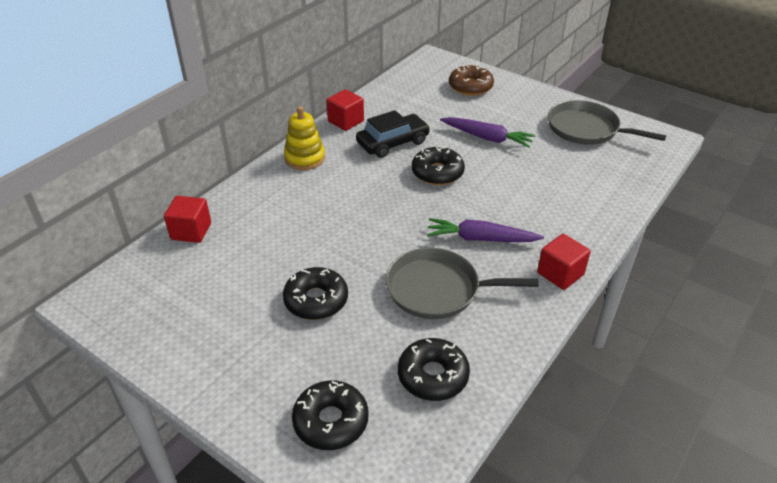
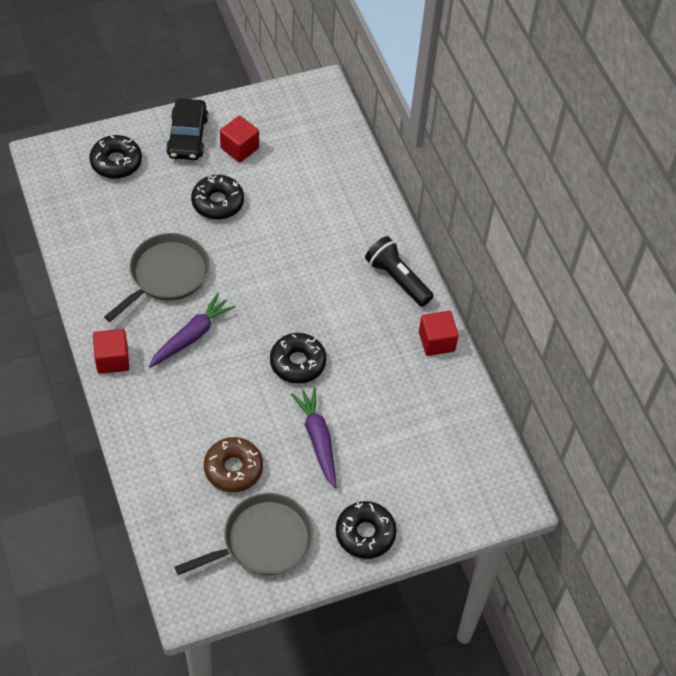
camera: 120 degrees right, 15 degrees up
red cube [164,196,211,243] -> red cube moved to [220,116,259,163]
yellow stacking toy [284,106,325,170] -> black flashlight [365,236,434,307]
black car [356,110,430,158] -> black car moved to [166,99,208,160]
black donut [398,338,470,401] -> black donut moved to [336,501,396,559]
purple carrot [440,117,535,148] -> purple carrot turned 105 degrees clockwise [291,388,336,488]
brown donut [449,65,494,96] -> brown donut moved to [204,437,263,492]

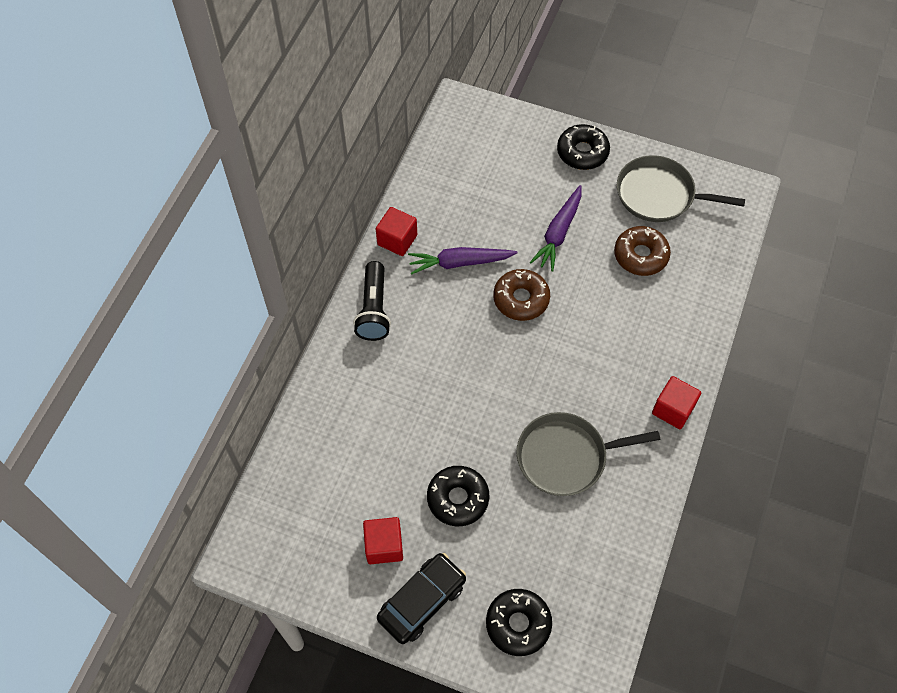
camera: 135 degrees left, 5 degrees up
purple carrot [149,293,235,368] -> purple carrot moved to [408,247,517,275]
black donut [270,333,326,384] -> brown donut [493,269,550,321]

